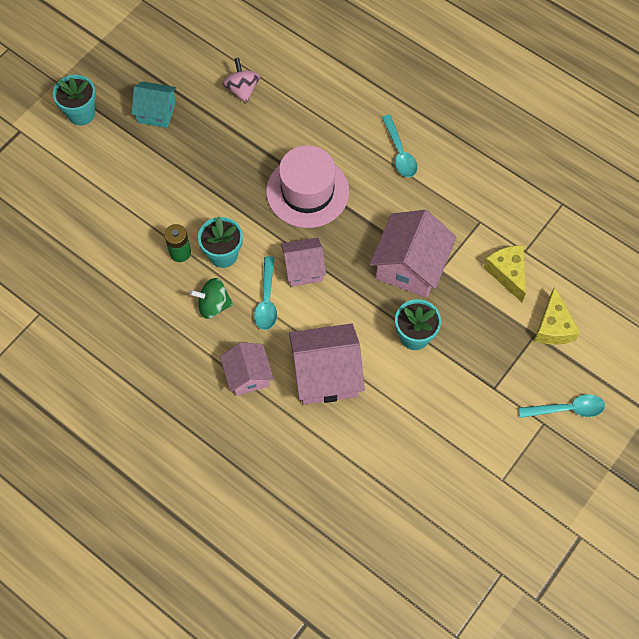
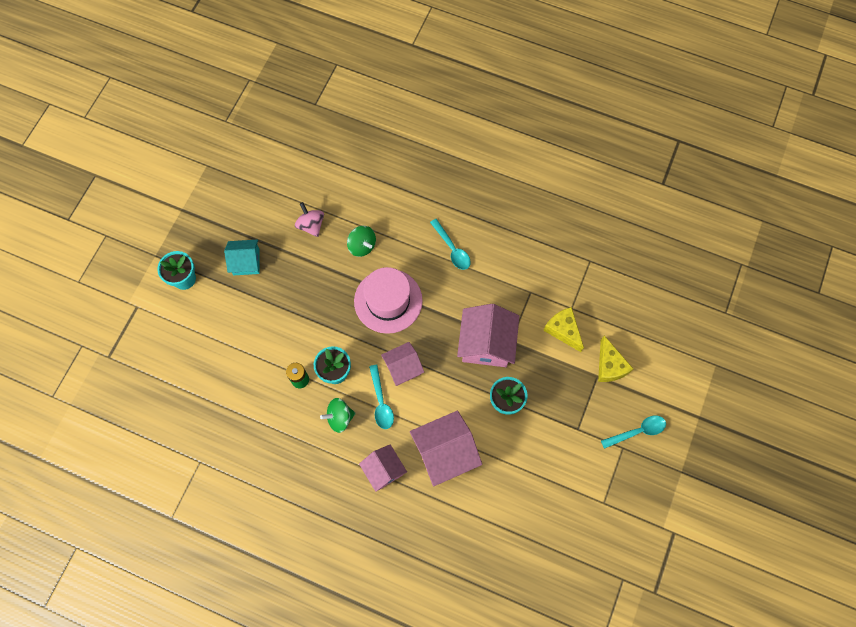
camera: 15 degrees left, 5 degrees up
none -> green spinning top [347,226,376,257]

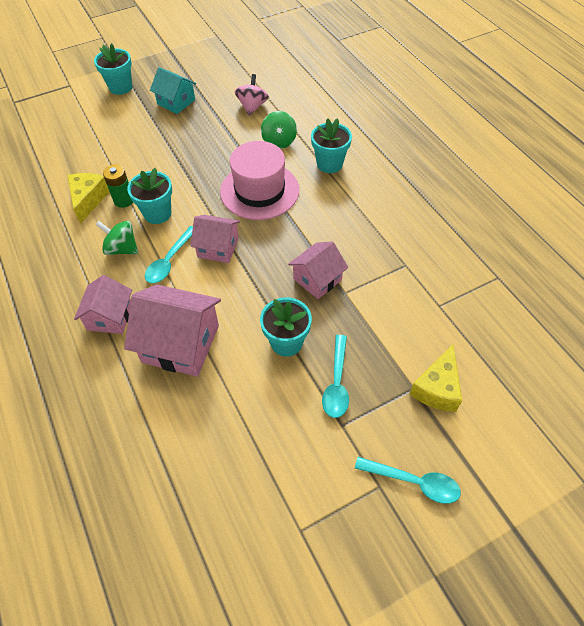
camera: 40 degrees right, 15 degrees down
turquoise spoon [430,219,471,270] -> turquoise spoon moved to [322,335,349,418]
pink house [457,304,519,367] -> pink house [288,241,348,299], size x0.62
yellow cheese [543,307,584,352] -> yellow cheese moved to [67,173,109,224]
none -> turquoise flower pot [311,118,352,173]

